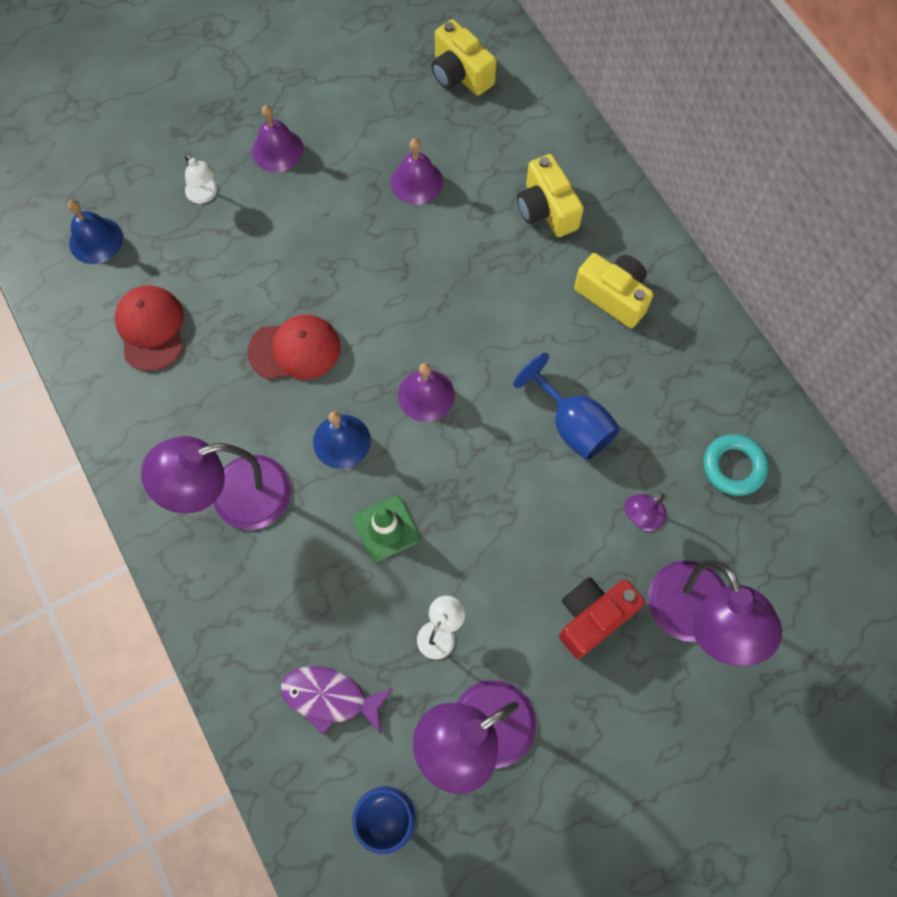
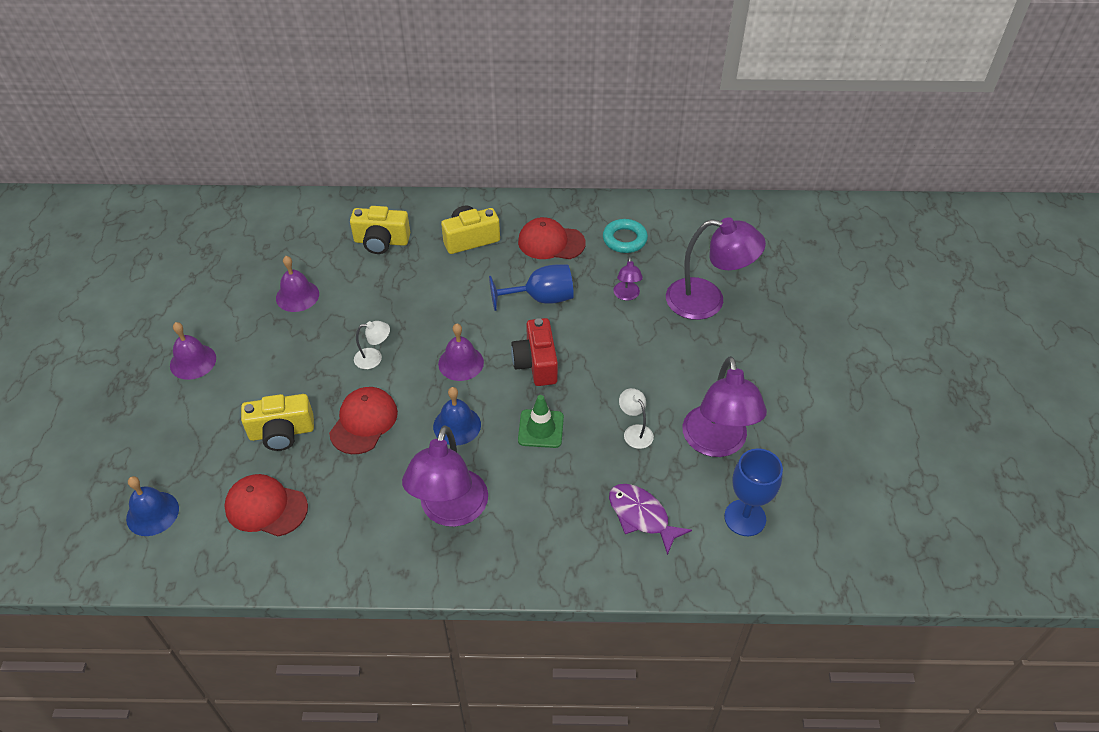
camera: 60 degrees left, 20 degrees down
white lamp [185,154,217,204] -> white lamp moved to [354,321,390,369]
purple fish [281,666,393,735] -> purple fish turned 90 degrees clockwise [609,484,692,555]
yellow camera [431,19,497,96] -> yellow camera moved to [241,394,314,451]
red camera [559,577,645,659] -> red camera moved to [511,318,558,386]
none -> red cap [518,217,586,259]

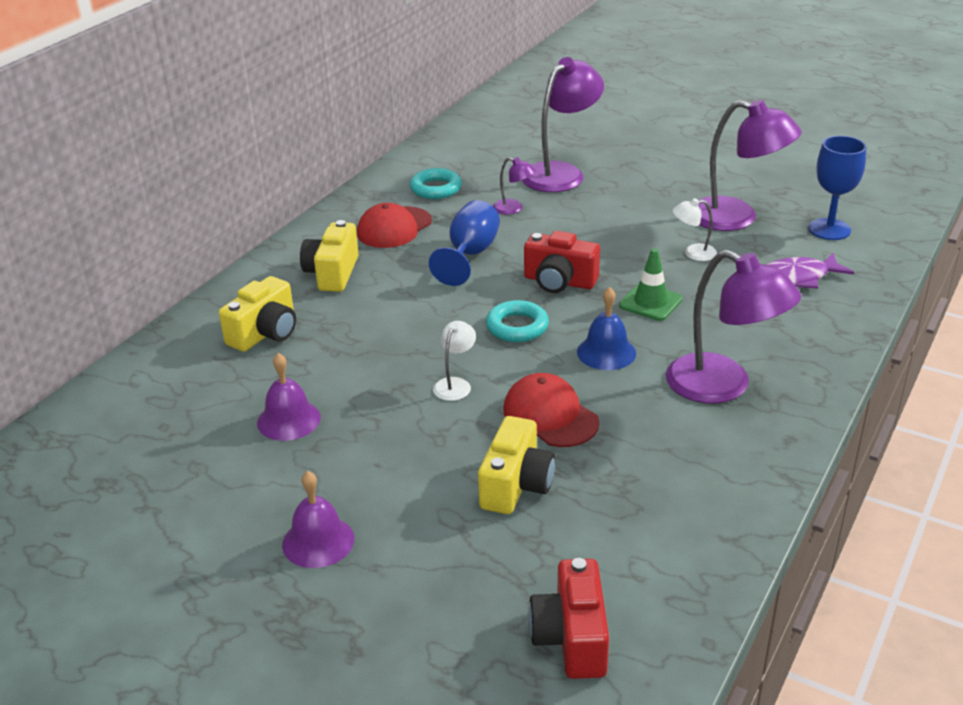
camera: 60 degrees left, 15 degrees down
blue bell [126,476,179,536] -> red camera [528,558,609,679]
red cap [224,474,308,536] -> none
purple bell [438,324,484,381] -> turquoise ring [486,300,549,342]

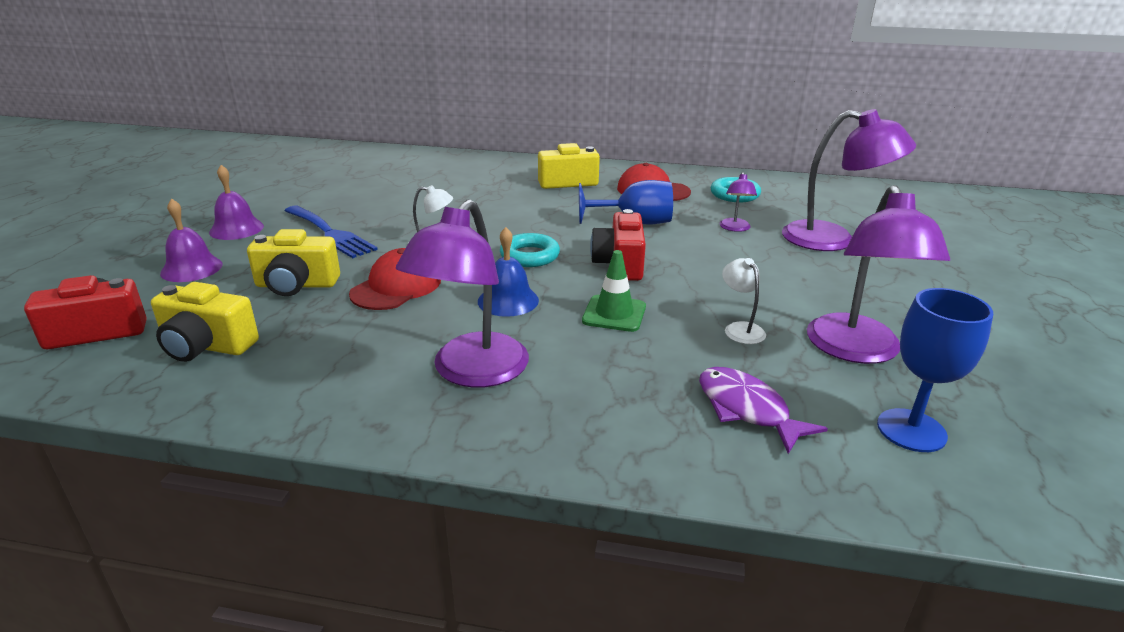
camera: 70 degrees right, 5 degrees down
yellow camera [219,276,296,352] -> yellow camera moved to [151,282,259,362]
purple bell [257,353,321,441] -> purple bell moved to [160,198,222,282]
none -> blue fork [284,206,378,258]

